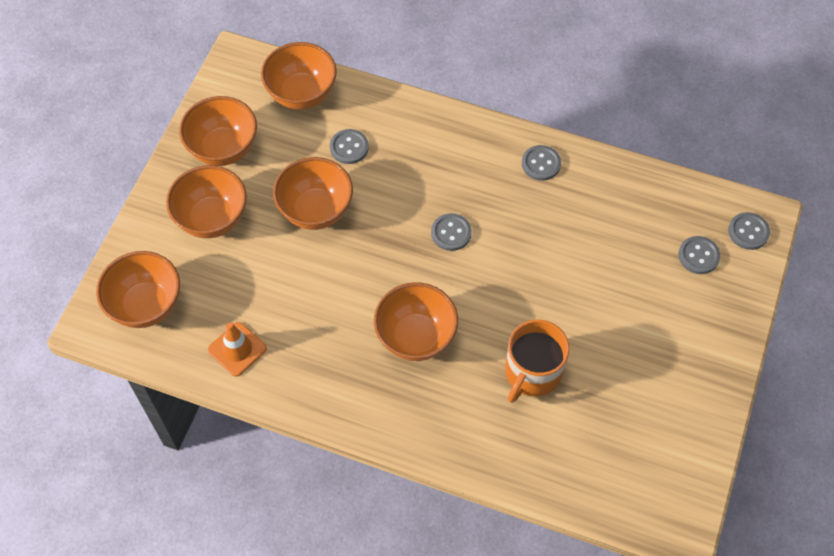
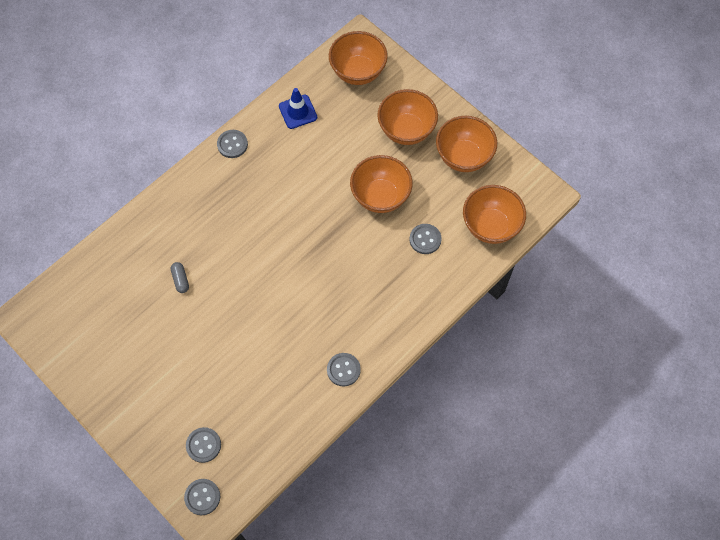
camera: 115 degrees right, 5 degrees up
orange traffic cone [208,322,267,377] -> blue traffic cone [279,88,317,129]
orange bowl [374,282,458,361] -> none
grey button [431,213,472,251] -> grey button moved to [217,130,248,158]
orange mug [505,320,570,403] -> grey capsule [171,262,189,293]

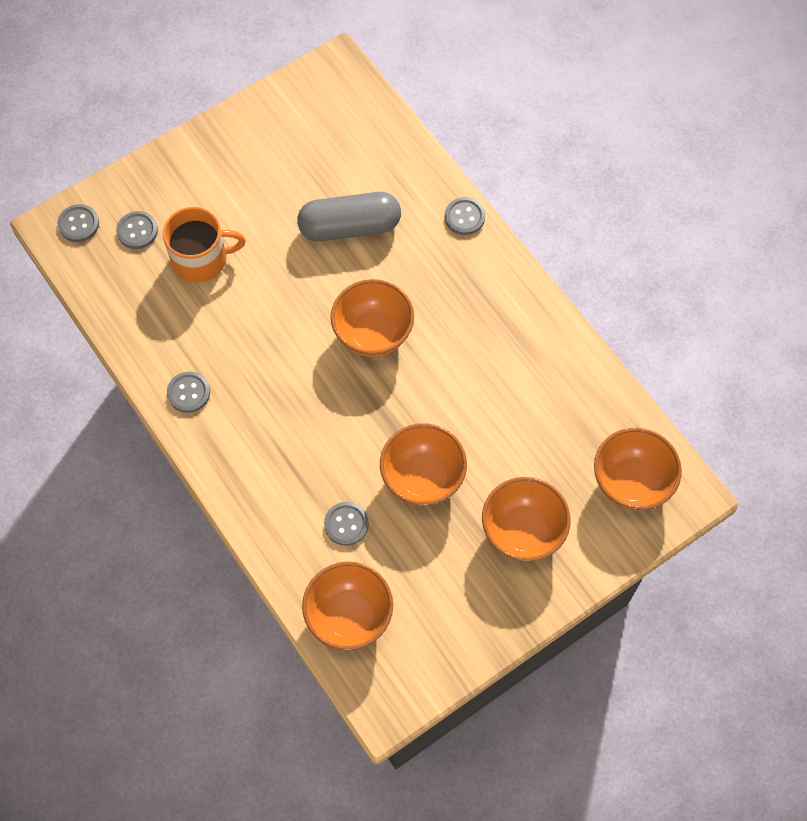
camera: 100 degrees right, 0 degrees up
grey capsule [171,262,189,293] -> grey capsule [297,192,401,241], size x2.48
grey button [217,130,248,158] -> grey button moved to [445,197,485,235]
blue traffic cone [279,88,317,129] -> none
orange bowl [436,116,497,172] -> orange bowl moved to [331,279,414,357]
none -> orange mug [163,207,246,282]

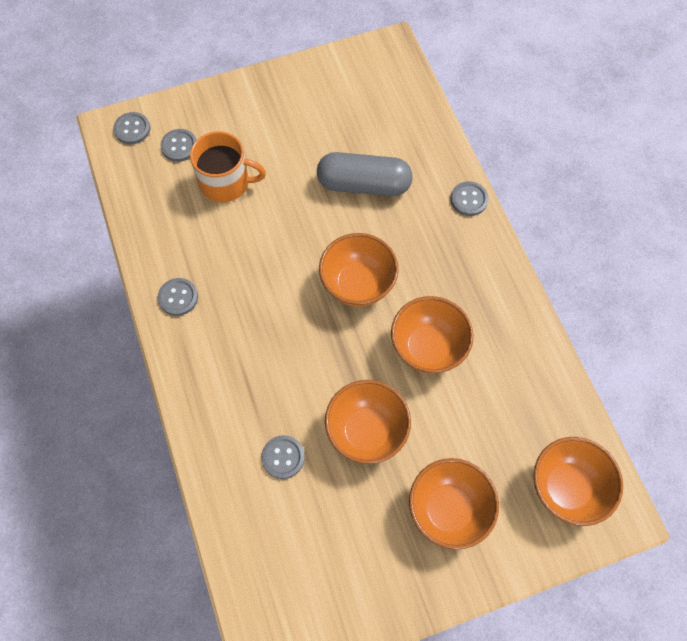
camera: 15 degrees right, 0 degrees up
orange bowl [302,562,393,650] -> orange bowl moved to [391,296,474,374]

